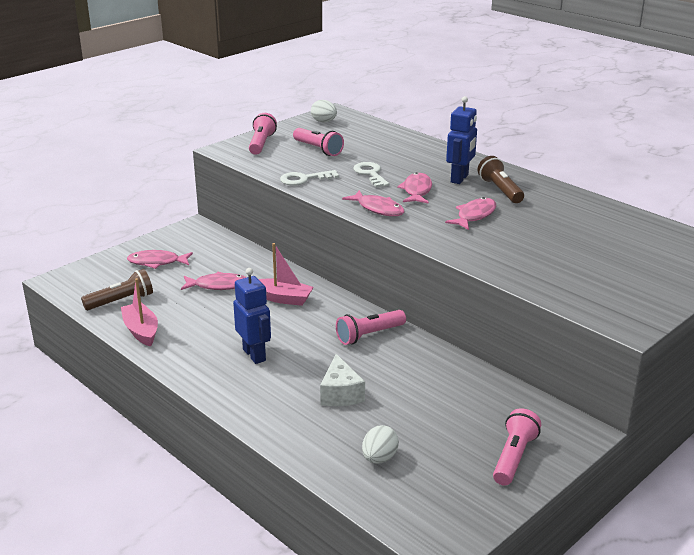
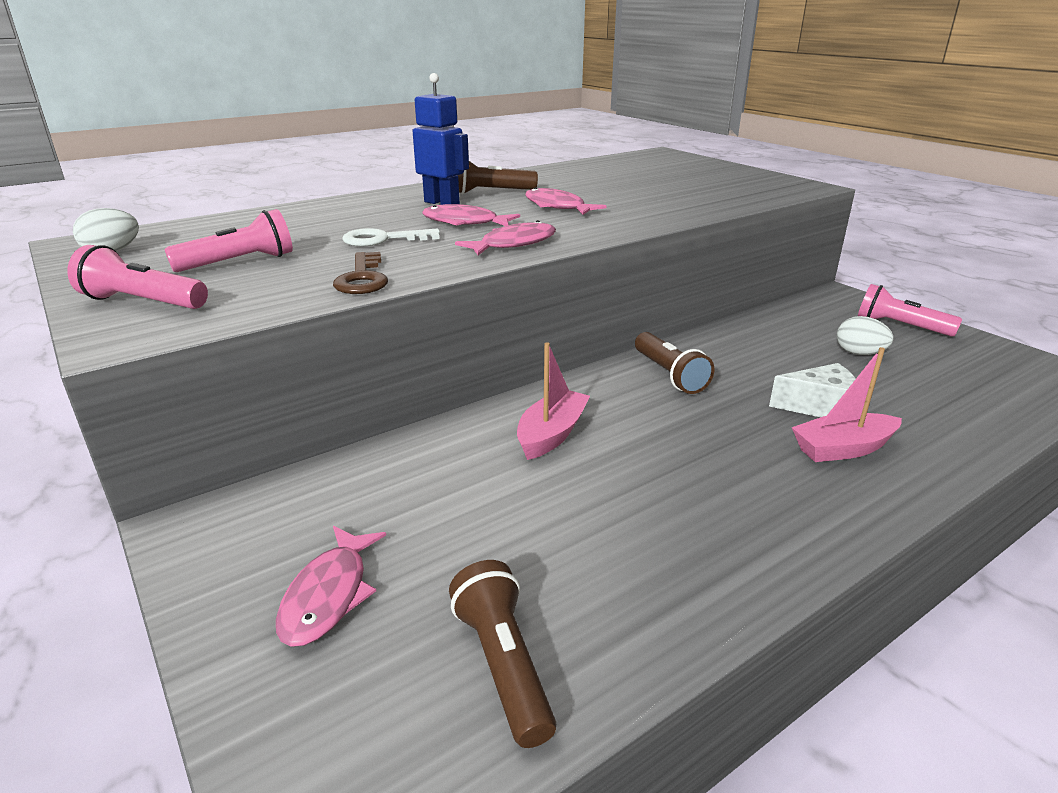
camera: 80 degrees left, 0 degrees up
pink boat [121,278,158,347] -> pink boat moved to [792,347,902,462]
pink fish [181,272,247,290] -> none
blue robot [233,268,271,364] -> none
white key [280,170,339,186] -> brown key [333,252,388,294]
pink flashlight [336,310,406,345] -> brown flashlight [635,332,714,394]
white egg [362,425,399,464] -> white egg moved to [837,316,893,355]

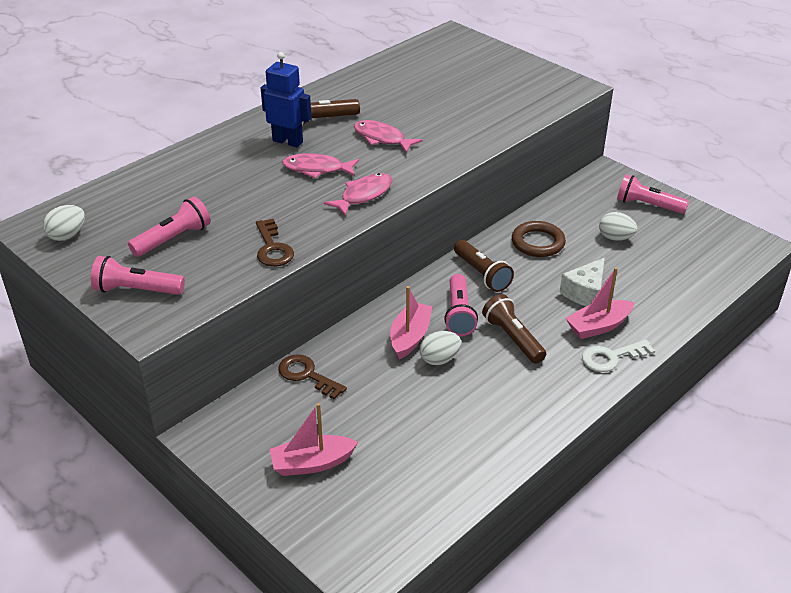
camera: 10 degrees left, 10 degrees up
pink fish [276,526,386,647] -> pink boat [269,403,358,476]
white key [342,228,440,246] -> white key moved to [582,340,655,372]
brown flashlight [449,560,556,748] -> brown flashlight moved to [482,294,546,364]
white cheese [769,363,856,417] -> white cheese turned 135 degrees clockwise [560,258,605,306]
none -> brown key [278,354,347,400]
none -> white egg [420,331,461,365]
none -> pink flashlight [444,274,478,336]
none -> brown ring [512,221,566,257]

